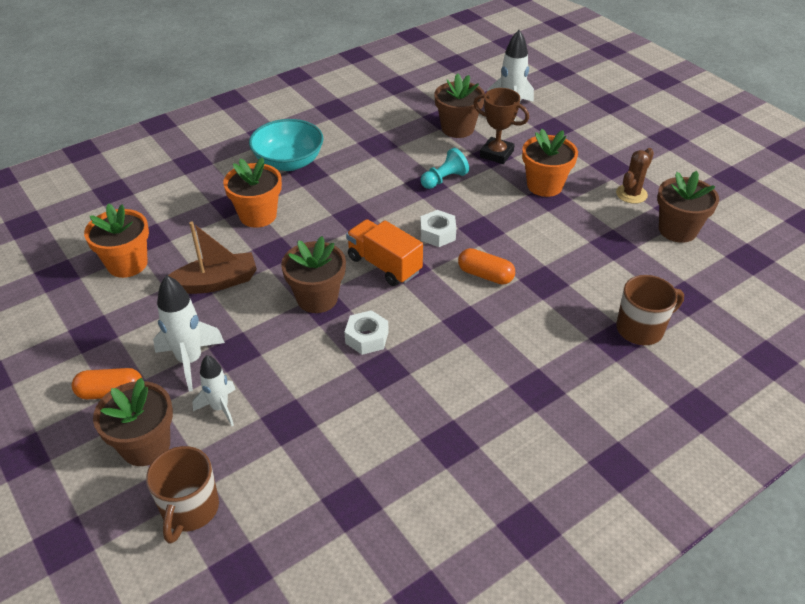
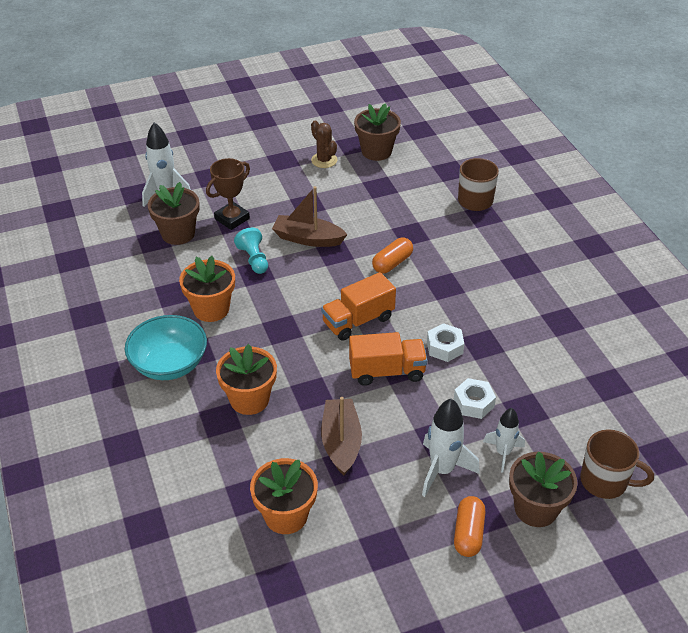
camera: 75 degrees left, 0 degrees up
brown flower pot [281,236,346,313] -> orange truck [349,332,427,386]
white nut [420,210,456,247] -> white nut moved to [454,378,496,419]
orange flower pot [522,129,578,197] -> orange flower pot moved to [179,256,235,322]
none -> brown boat [272,186,348,247]

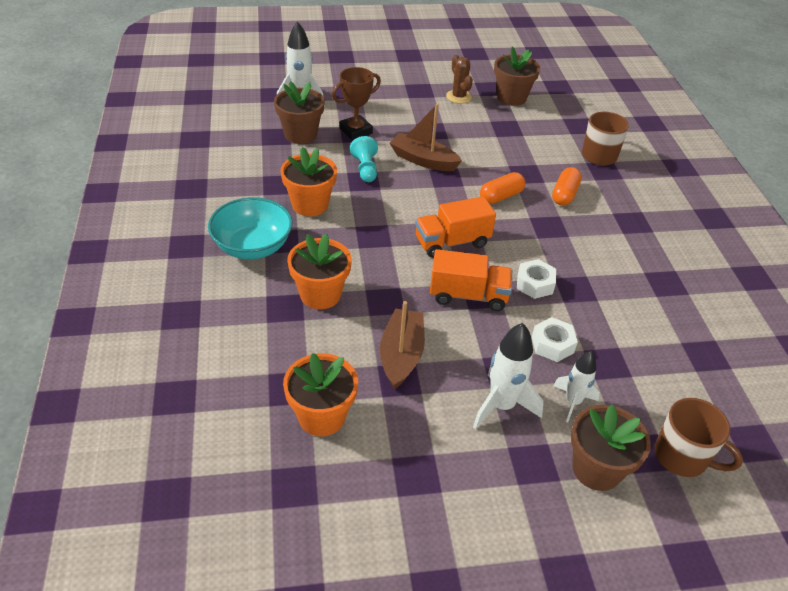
camera: 10 degrees right, 0 degrees up
orange capsule [454,496,485,557] -> orange capsule moved to [552,167,582,206]

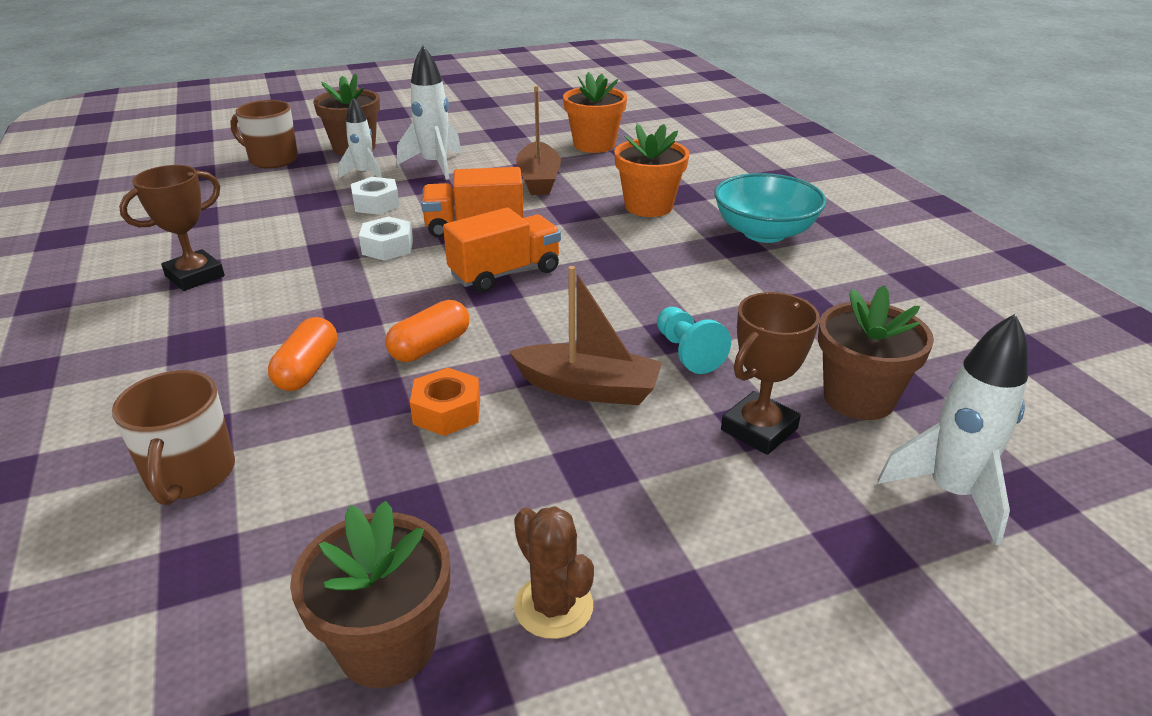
camera: 170 degrees right, 10 degrees down
orange flower pot [281,147,337,216] -> none
none -> brown trophy [119,165,225,291]
none -> orange nut [410,368,480,436]

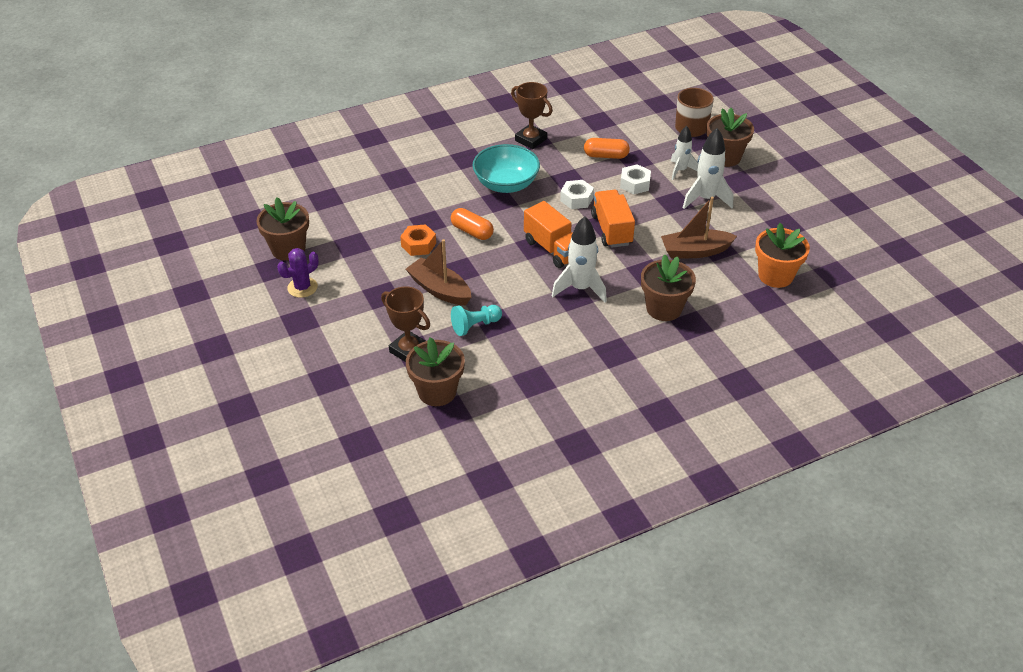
camera: 85 degrees right, 10 degrees up
brown mug [112,370,235,505] -> none
orange capsule [268,317,337,391] -> orange capsule moved to [584,138,630,159]
brown boat [509,266,662,405] -> brown boat turned 120 degrees clockwise [406,239,471,305]
brown cactus [514,506,594,639] -> purple cactus [277,248,319,298]
orange flower pot [614,124,690,217] -> brown flower pot [641,255,696,321]
turquoise bowl [714,173,827,243] -> turquoise bowl moved to [473,144,540,193]
white rocket [878,313,1028,545] -> white rocket moved to [552,216,607,303]

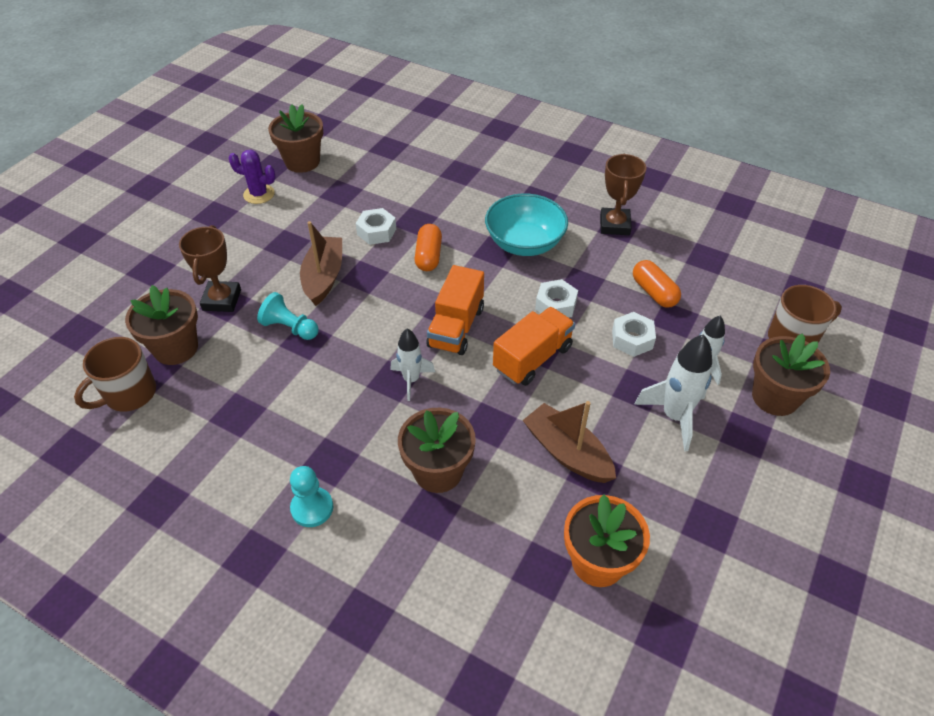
camera: 55 degrees right, 5 degrees up
orange nut [400,224,436,256] -> white nut [356,208,396,245]
white rocket [552,216,607,303] -> white rocket [390,329,435,401], size x0.65
none -> brown mug [74,337,156,412]
none -> turquoise pawn [290,466,333,527]

